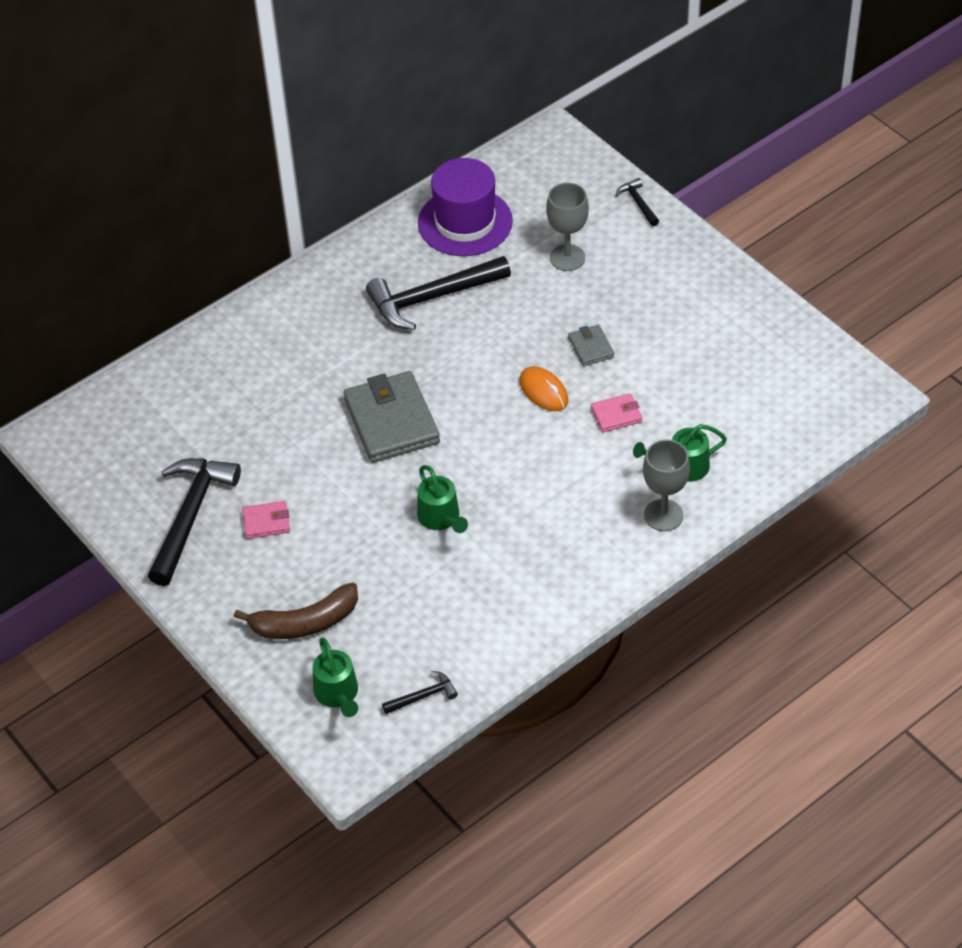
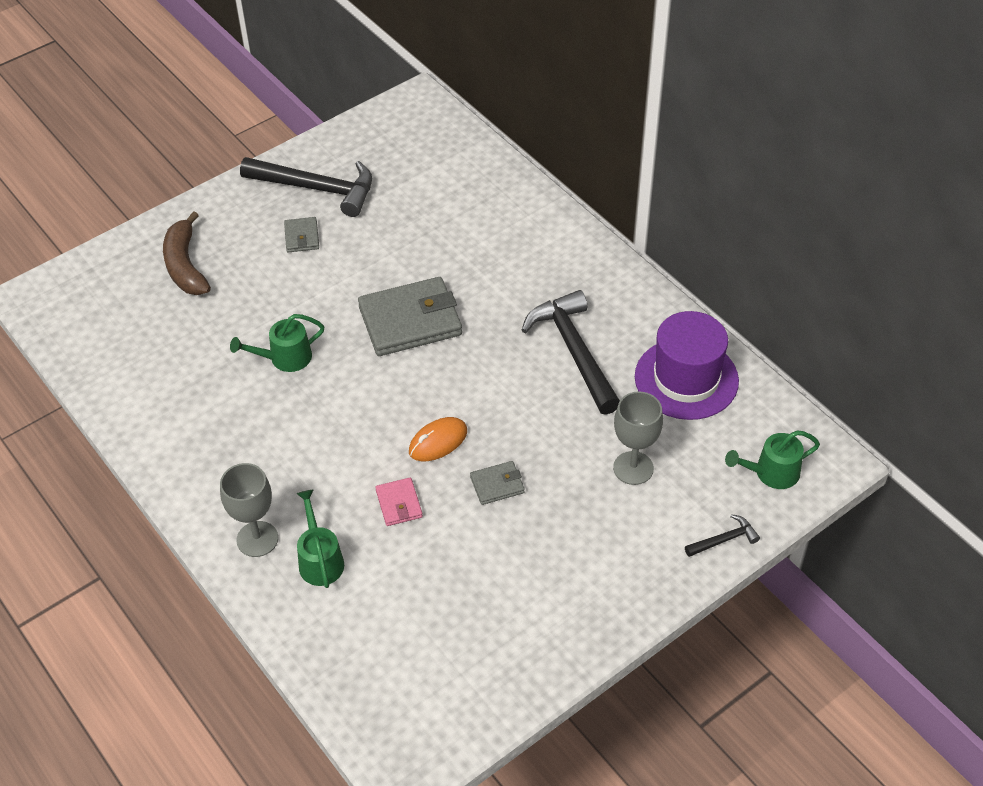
camera: 90 degrees right, 0 degrees up
pink wallet [242,501,290,539] -> grey wallet [284,217,319,253]
green watering can [313,638,358,717] -> green watering can moved to [725,430,820,489]
black hammer [382,671,458,714] -> none

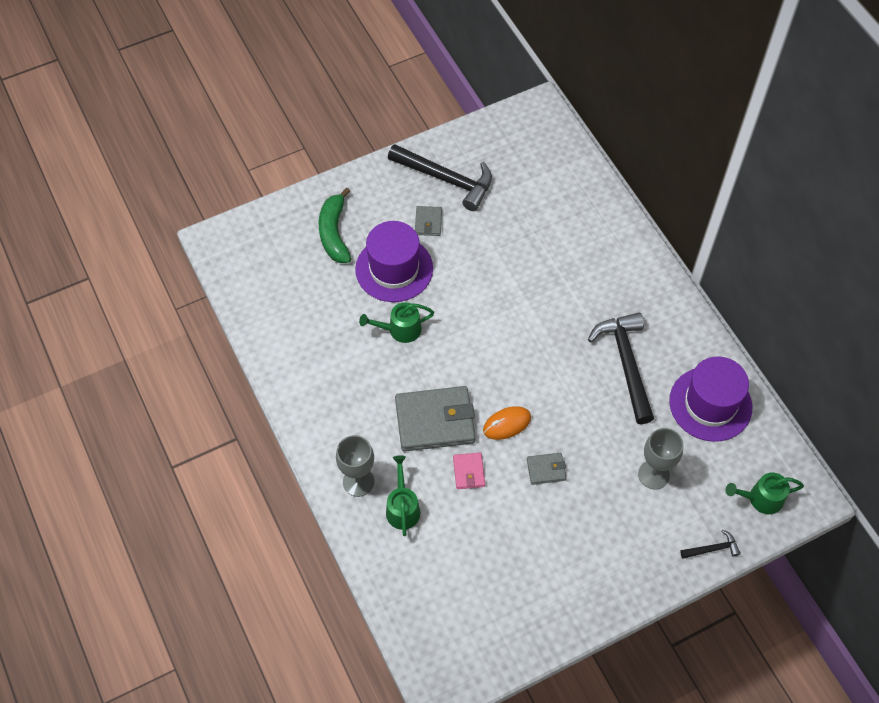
camera: 10 degrees right, 10 degrees up
brown banana [163,211,211,295] -> green banana [319,188,351,263]
grey wallet [358,277,462,356] -> grey wallet moved to [395,386,475,452]
none -> purple hat [355,221,433,302]

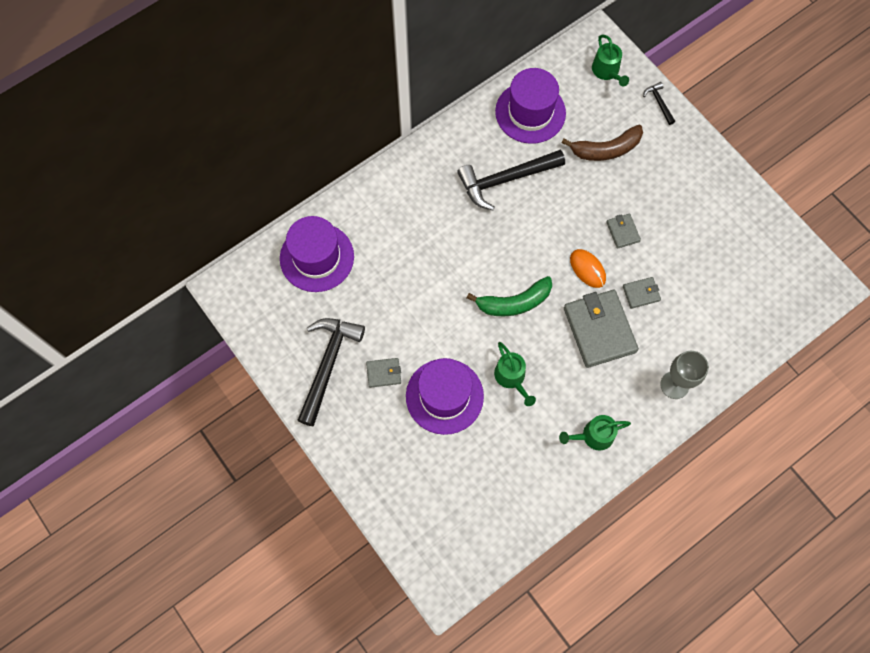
camera: 100 degrees left, 10 degrees up
green banana [319,188,351,263] -> green banana moved to [467,276,552,316]
green watering can [386,455,420,536] -> green watering can moved to [559,415,631,450]
pink wallet [453,452,485,489] -> grey wallet [623,277,661,309]
grey goblet [638,428,683,489] -> brown banana [562,125,643,161]
none -> purple hat [280,216,354,292]

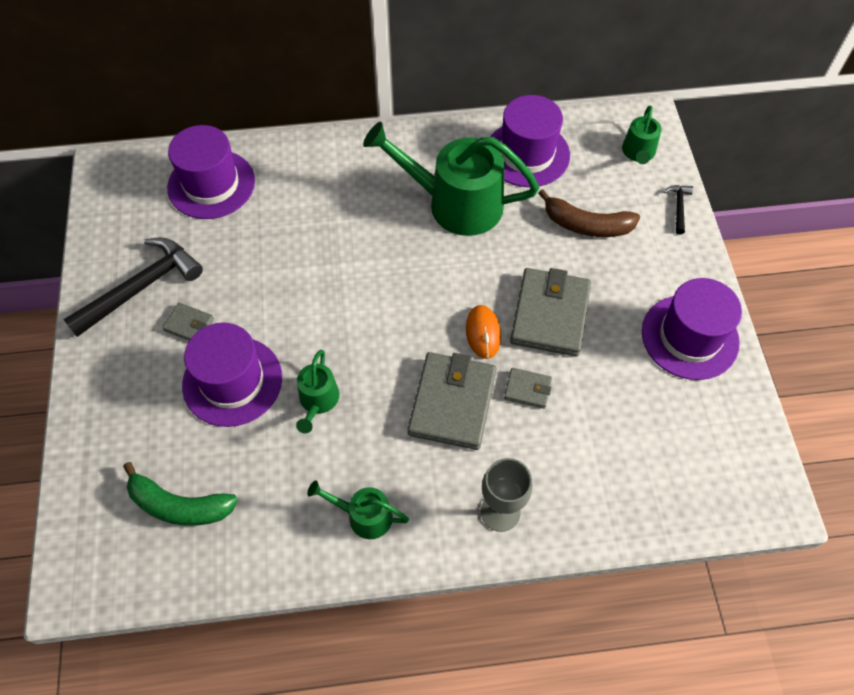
camera: 30 degrees right, 10 degrees down
black hammer [457,150,565,210] -> green watering can [363,122,539,236]
green banana [467,276,552,316] -> green banana moved to [123,462,238,526]
grey wallet [606,214,641,249] -> grey wallet [510,268,591,357], size x2.11
none -> purple hat [642,278,742,380]

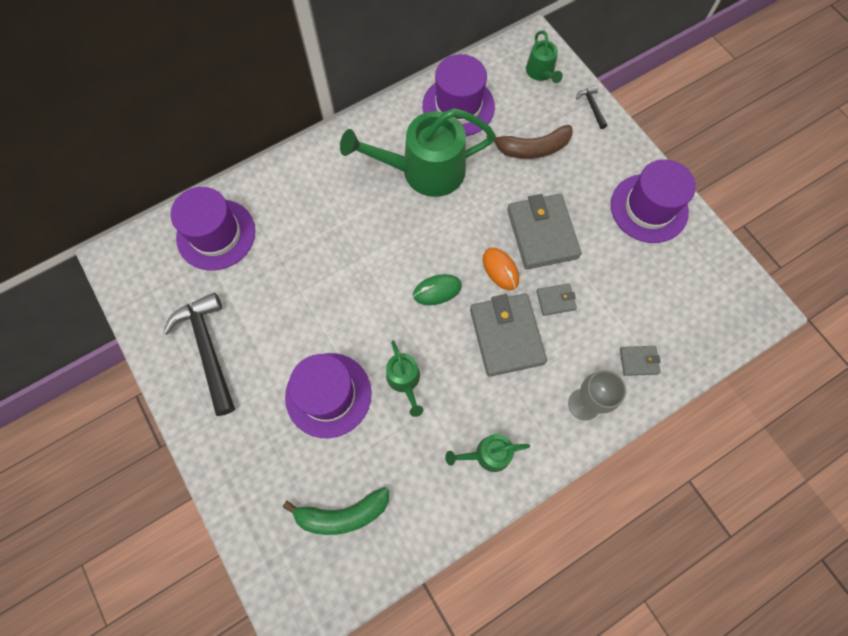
camera: 25 degrees left, 10 degrees up
black hammer [63,237,203,337] -> black hammer turned 45 degrees counterclockwise [163,293,235,416]
grey wallet [162,303,214,341] -> grey wallet moved to [620,346,661,376]
none -> green mouse [413,274,462,305]

